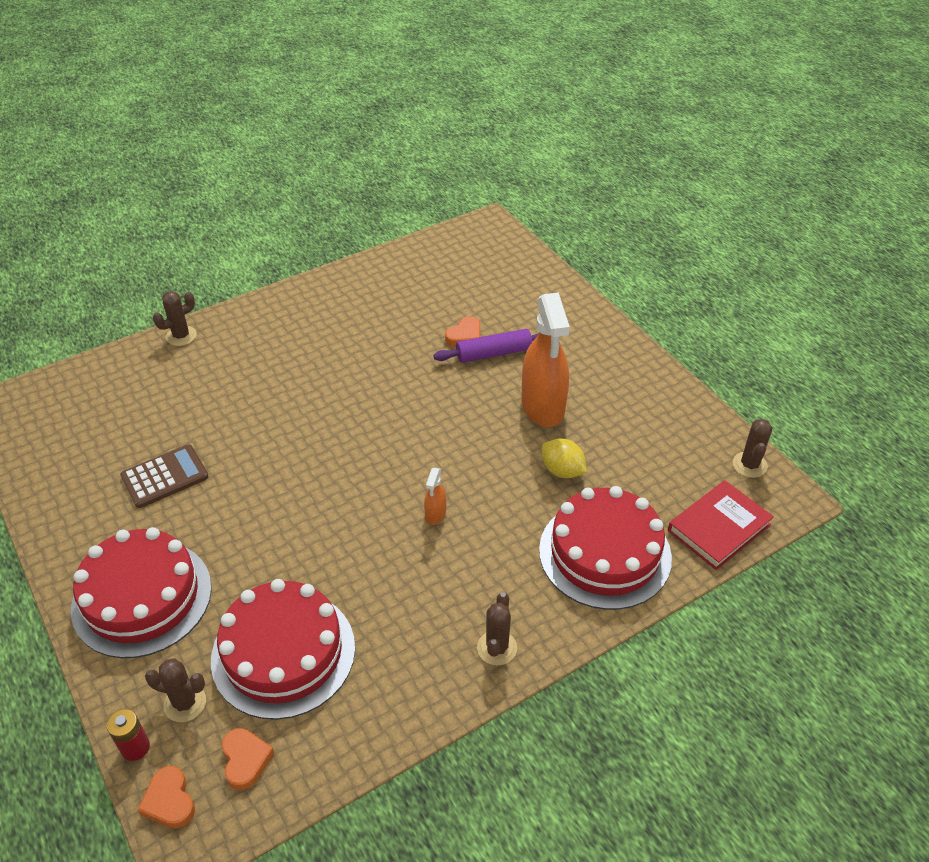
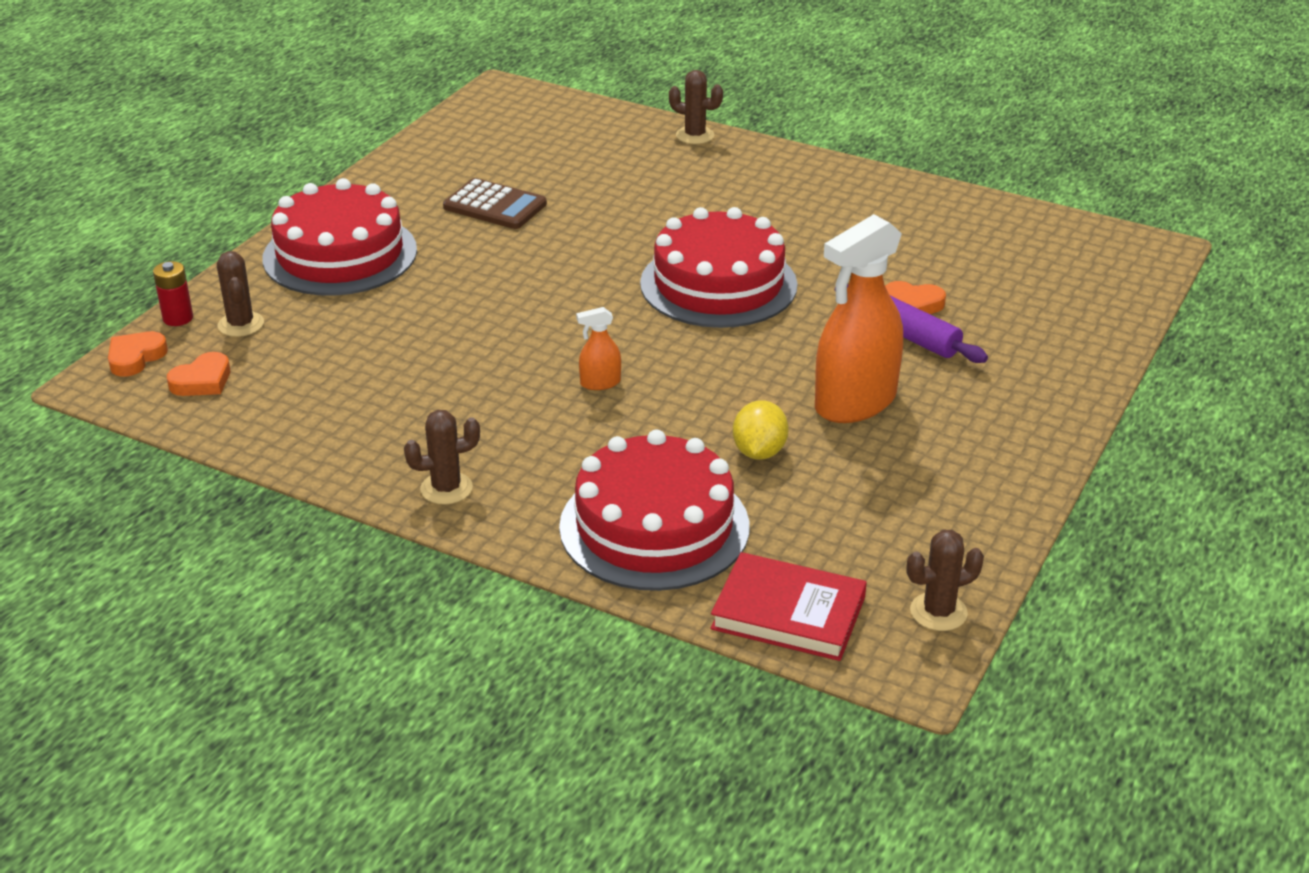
camera: 60 degrees right, 10 degrees down
red cake [211,579,355,720] -> red cake moved to [640,207,798,328]

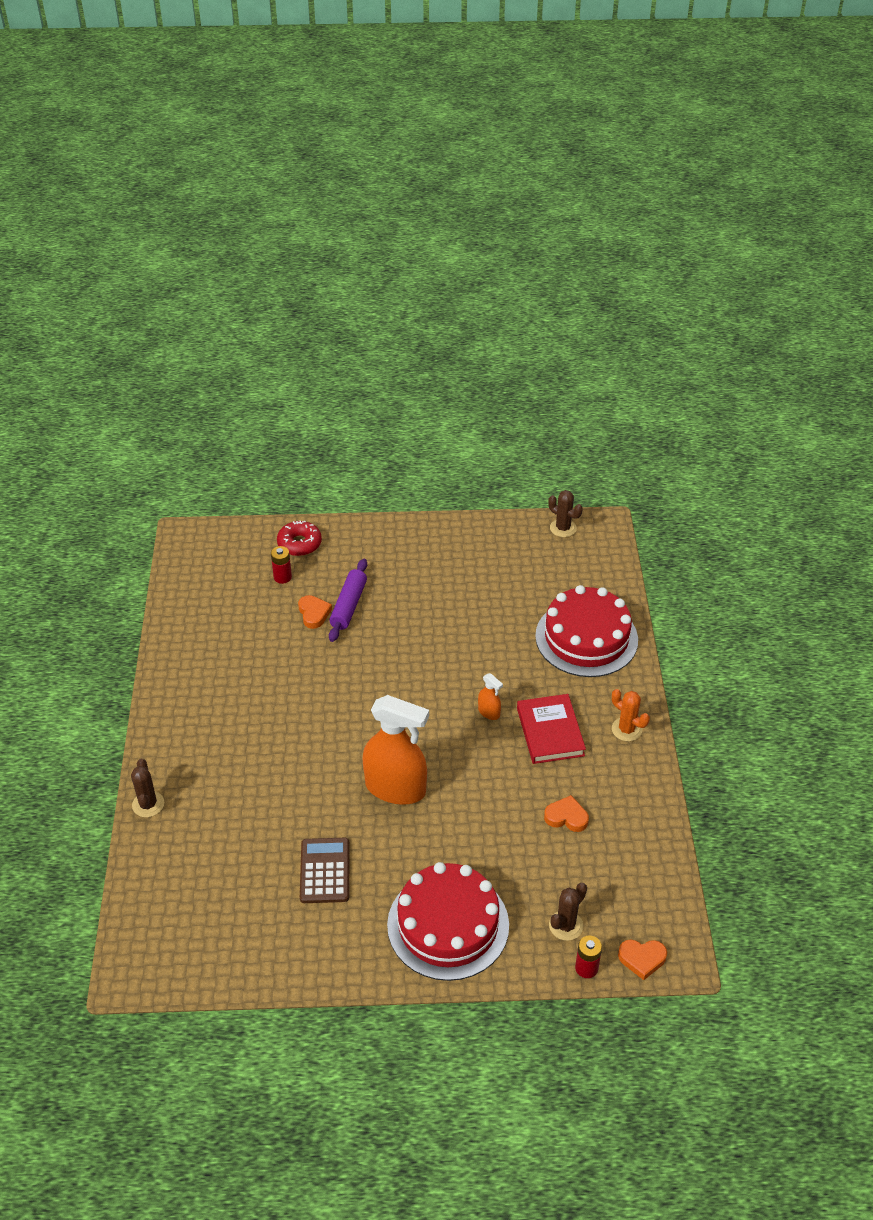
camera: 120 degrees left, 10 degrees up
orange heart [167,352,230,396] -> orange heart moved to [544,795,589,832]
brown cactus [404,410,480,505] -> orange cactus [612,689,650,741]
red cake [640,207,798,328] -> none
red book [711,552,867,661] -> red book moved to [517,694,586,764]
yellow lemon [733,400,789,460] -> none
orange spray bottle [815,214,903,423] -> orange spray bottle moved to [362,695,429,805]
none -> red battery [271,546,292,584]
none -> red donut [277,521,322,556]

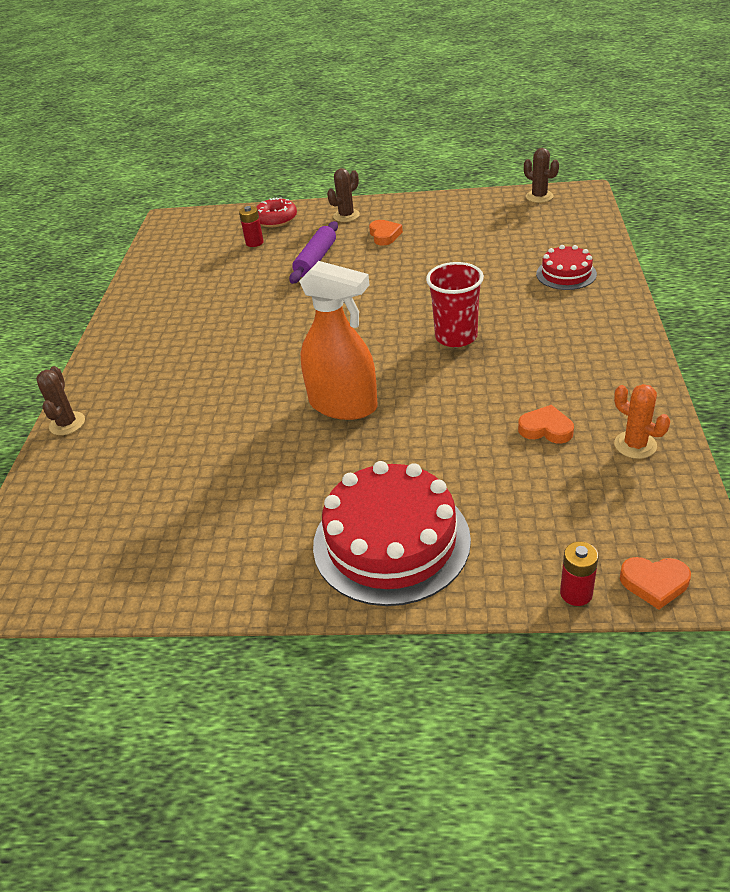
camera: 10 degrees right, 5 degrees down
orange heart [298,595,332,629] -> orange heart moved to [369,220,403,246]
brown calculator [300,838,350,903] -> none
orange spray bottle [478,673,503,720] -> red cup [426,262,484,347]
red book [517,694,586,764] -> none
red cake [535,585,638,677] -> red cake [536,245,597,290], size x0.53
brown cactus [549,883,587,941] -> brown cactus moved to [327,168,360,222]
orange cactus [612,689,650,741] -> orange cactus moved to [614,384,670,459]

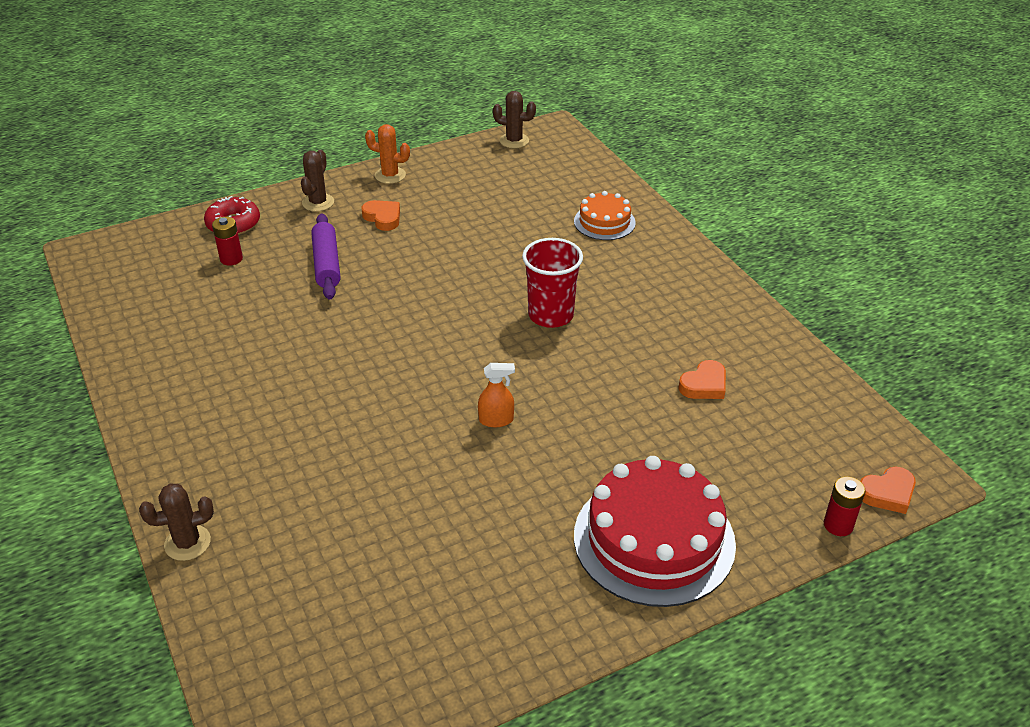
camera: 35 degrees left, 0 degrees up
brown cactus [36,366,85,435] -> brown cactus turned 75 degrees counterclockwise [139,483,214,561]
orange spray bottle [299,261,378,420] -> orange spray bottle [478,363,515,427], size x0.43
orange heart [518,405,574,443] -> orange heart turned 150 degrees clockwise [678,360,726,399]
red cake [536,245,597,290] -> orange cake [574,191,636,240]
orange cactus [614,384,670,459] -> orange cactus moved to [365,124,410,184]

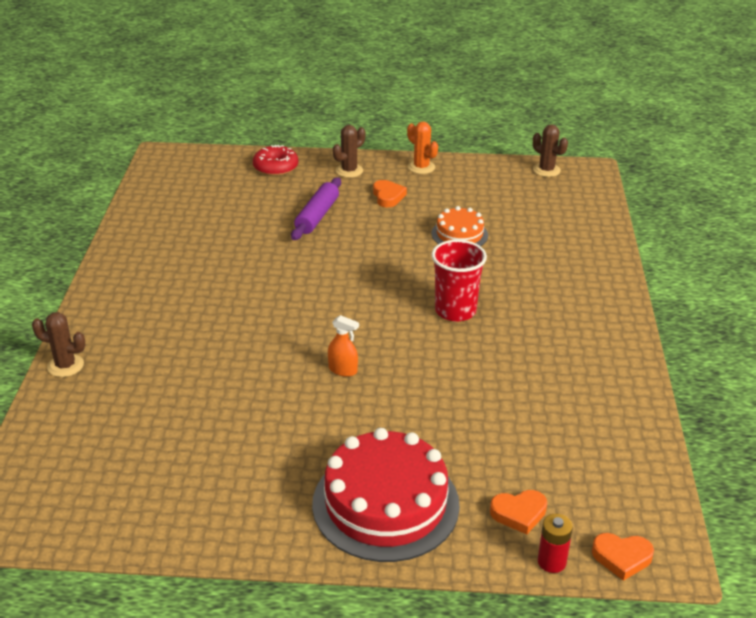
camera: 30 degrees right, 5 degrees down
red battery [212,217,243,266] -> none
orange cake [574,191,636,240] -> orange cake moved to [431,206,488,246]
orange heart [678,360,726,399] -> orange heart moved to [490,490,547,534]

